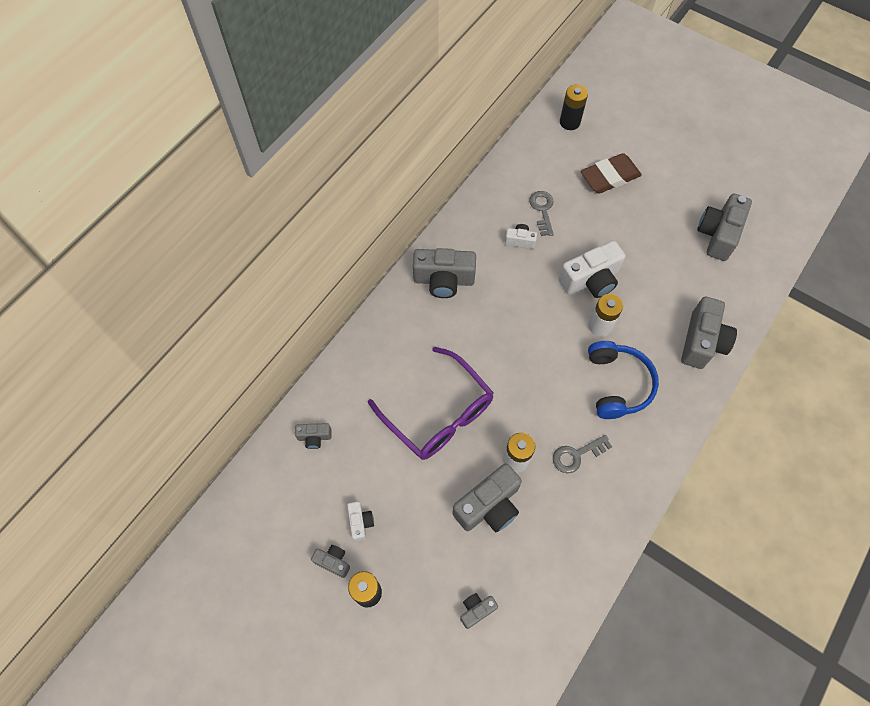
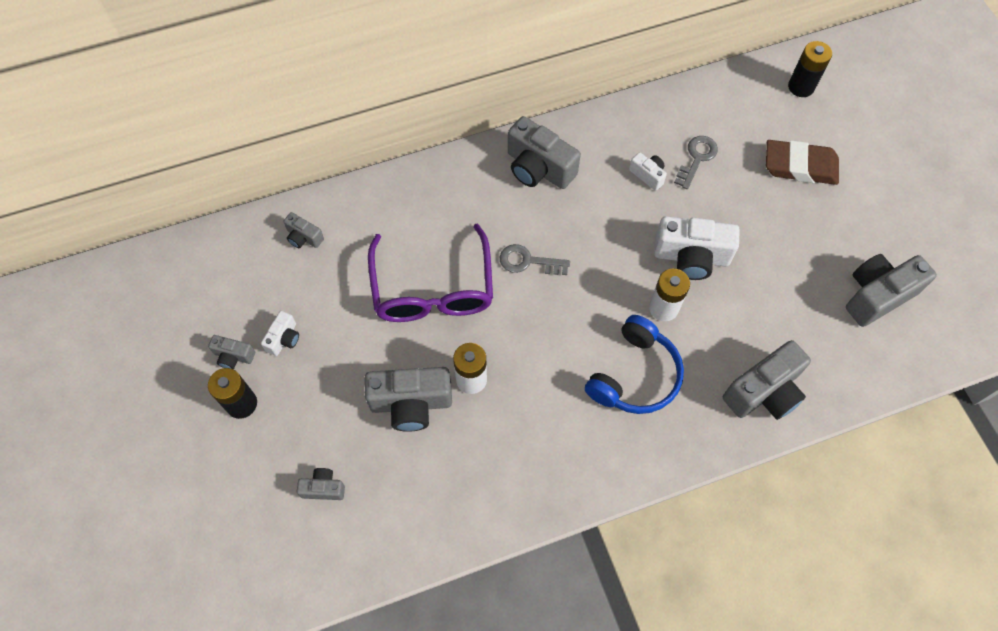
camera: 35 degrees right, 0 degrees up
grey camera [311,545,350,578] -> grey camera turned 135 degrees clockwise [208,335,255,369]
grey key [553,435,612,473] -> grey key moved to [500,244,570,275]

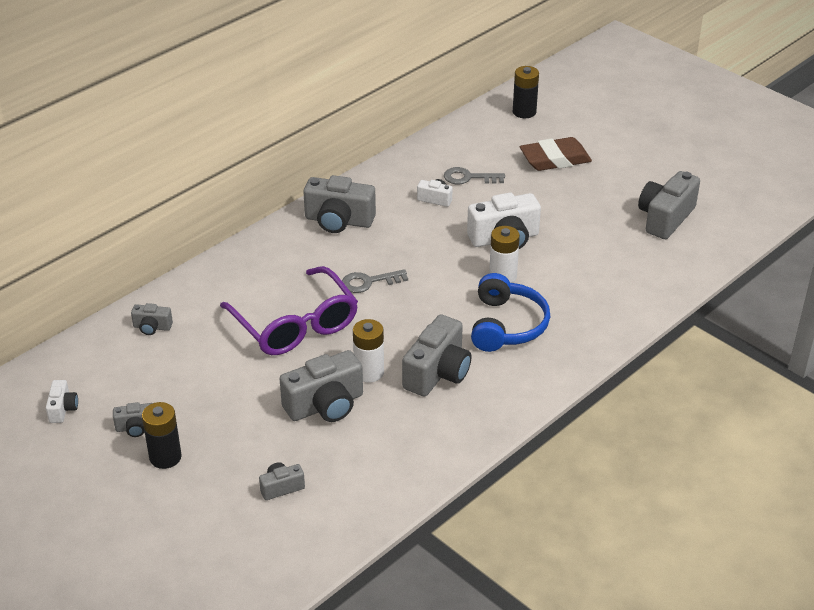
camera: 25 degrees left, 25 degrees down
white camera [261,311,299,356] -> white camera moved to [46,380,78,423]
grey key [674,136,718,189] -> grey key turned 90 degrees counterclockwise [444,167,505,184]
grey camera [723,340,811,420] -> grey camera moved to [402,314,472,397]

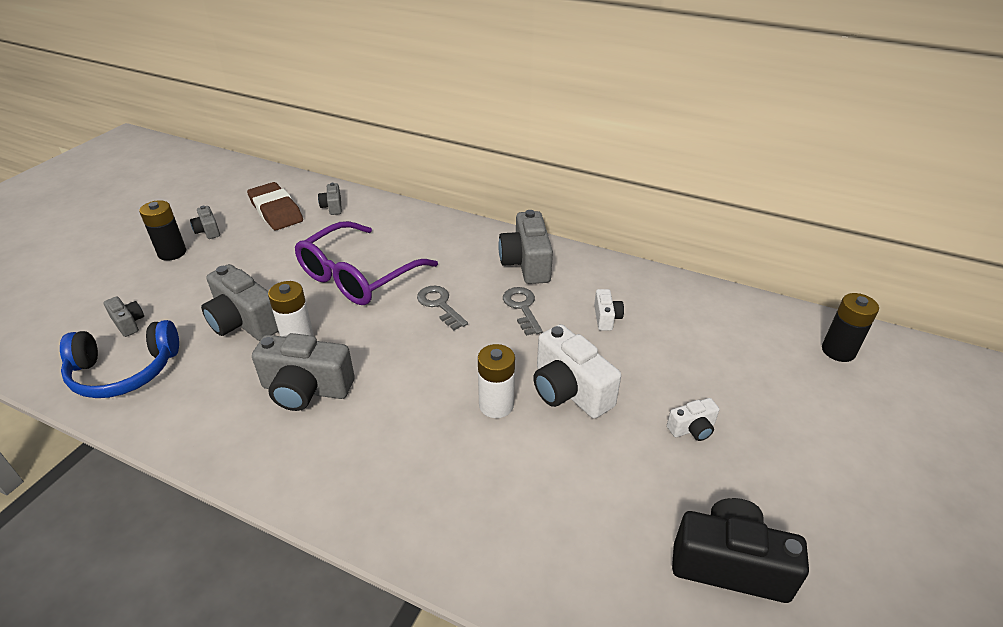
camera: 70 degrees right, 0 degrees up
white camera [46,380,78,423] -> white camera moved to [667,398,719,441]
grey key [444,167,505,184] -> grey key moved to [503,287,543,336]
blue headphones [471,273,550,352] -> blue headphones moved to [60,320,179,398]
brown eraser [520,137,592,171] -> brown eraser moved to [247,182,303,230]
grey camera [638,171,700,239] -> black camera [672,498,809,603]

